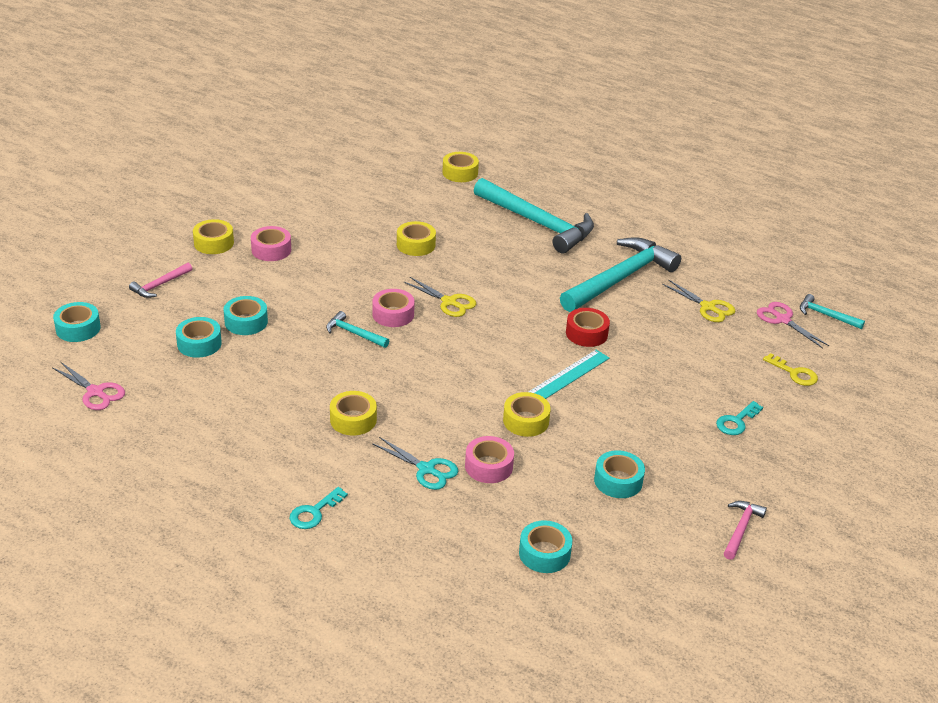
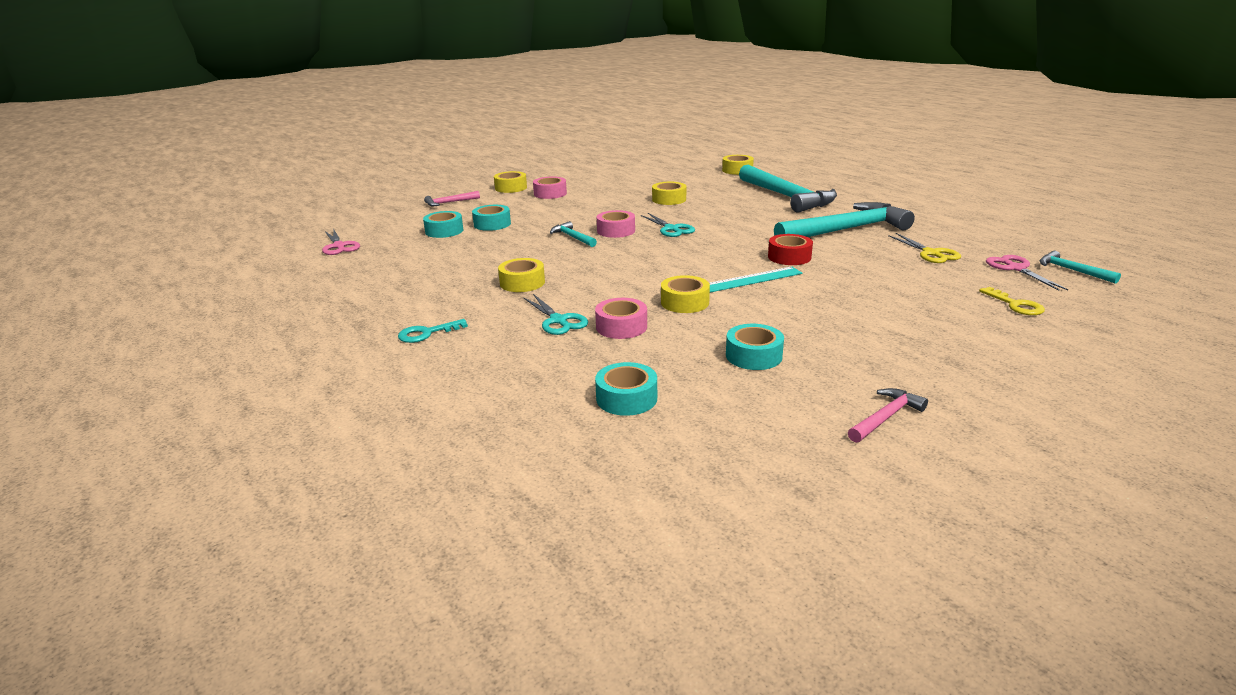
camera: 25 degrees right, 10 degrees down
turquoise tape [53,302,101,342] -> none
yellow scissors [404,277,476,317] -> turquoise scissors [641,213,695,237]
turquoise key [716,401,763,435] -> none

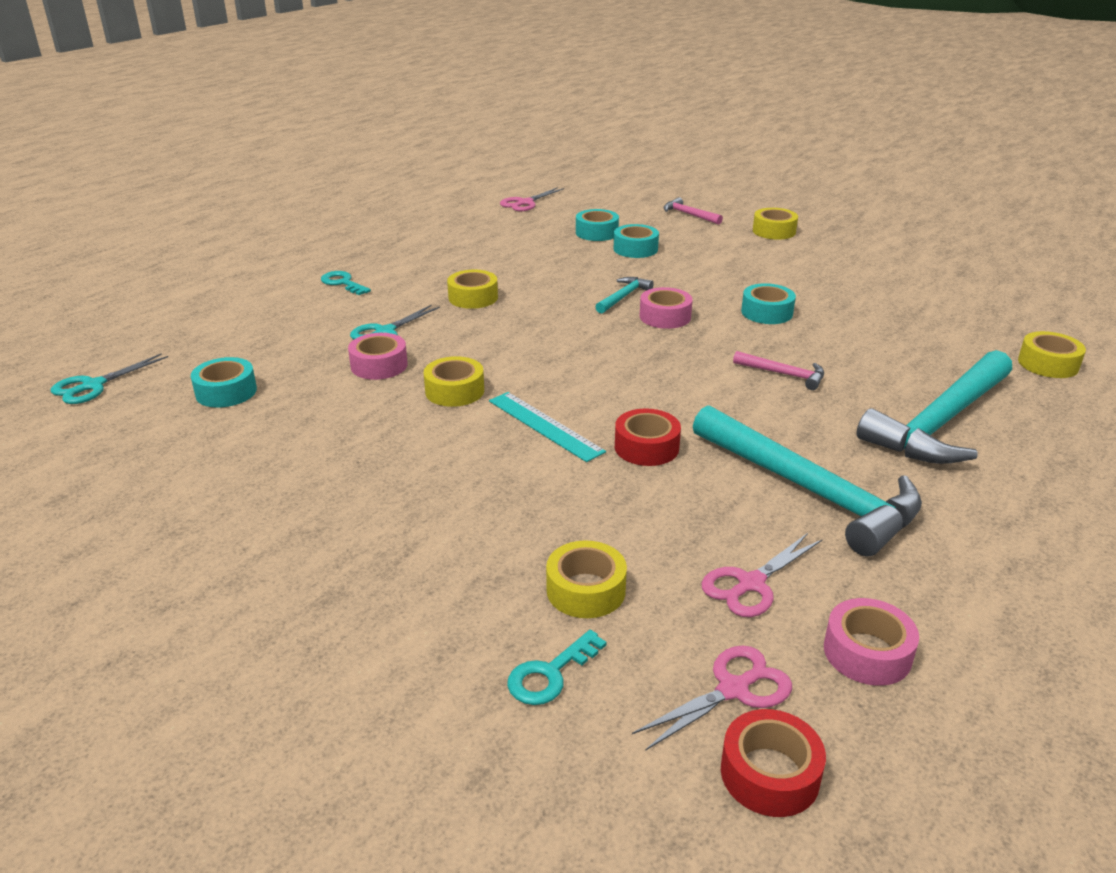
camera: 70 degrees right, 5 degrees up
pink tape [533,177,567,199] -> pink tape moved to [824,598,919,686]
turquoise scissors [641,213,695,237] -> turquoise scissors moved to [51,353,168,404]
yellow tape [652,182,687,205] -> yellow tape moved to [546,540,627,618]
turquoise tape [726,324,784,370] -> turquoise tape moved to [741,283,796,324]
pink hammer [848,388,928,443] -> pink hammer moved to [733,351,824,390]
yellow scissors [888,233,961,263] -> pink scissors [701,533,822,617]
yellow key [979,287,1045,315] -> turquoise key [507,630,607,705]
turquoise hammer [1040,251,1121,284] -> red tape [721,709,826,817]

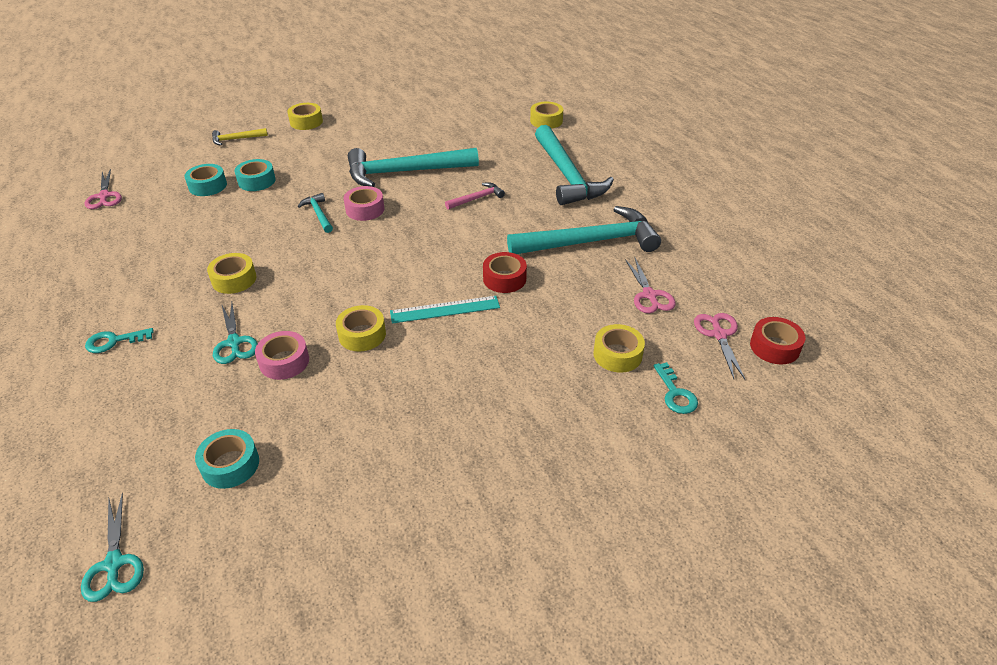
camera: 60 degrees left, 10 degrees up
pink hammer [663,197,723,225] -> yellow hammer [212,128,268,145]
turquoise tape [741,283,796,324] -> turquoise hammer [348,148,479,187]
pink tape [824,598,919,686] -> none

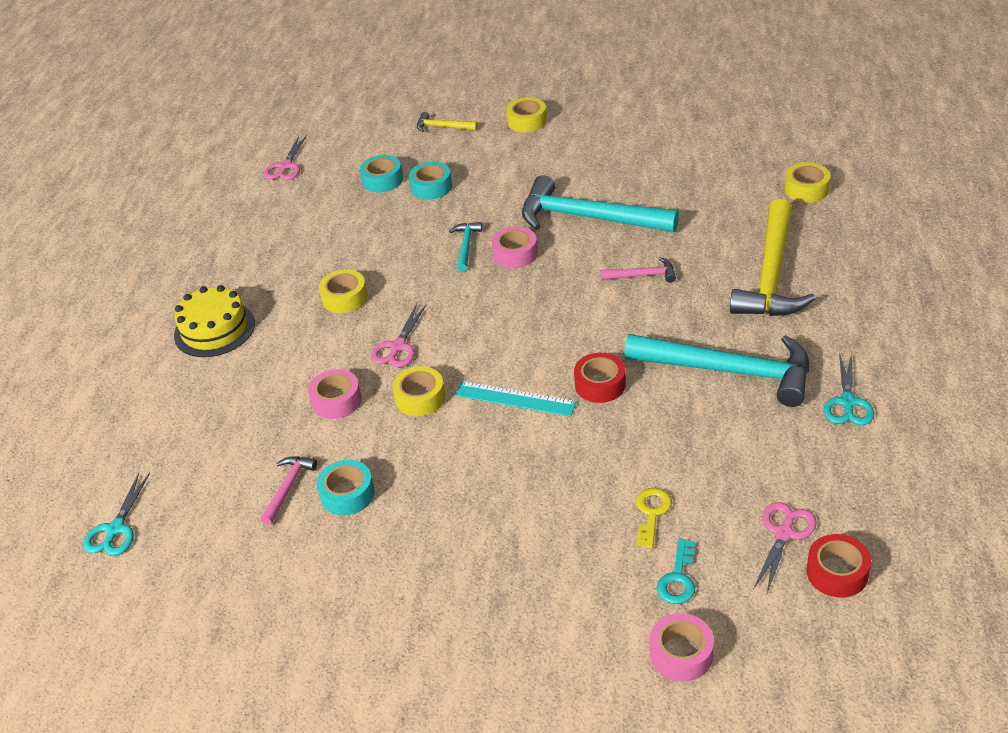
camera: 35 degrees right, 0 degrees up
turquoise key [85,328,154,353] -> yellow cake [174,285,255,357]
turquoise tape [195,429,259,489] -> turquoise tape moved to [317,460,375,516]
turquoise scissors [213,303,258,364] -> turquoise scissors moved to [824,352,874,425]
turquoise hammer [535,125,614,205] -> yellow hammer [730,199,816,316]
yellow tape [593,324,645,373] -> yellow key [636,488,672,548]
pink scissors [625,257,676,313] -> pink scissors moved to [371,304,427,367]
none -> pink hammer [260,457,317,525]
none -> pink tape [650,613,714,681]

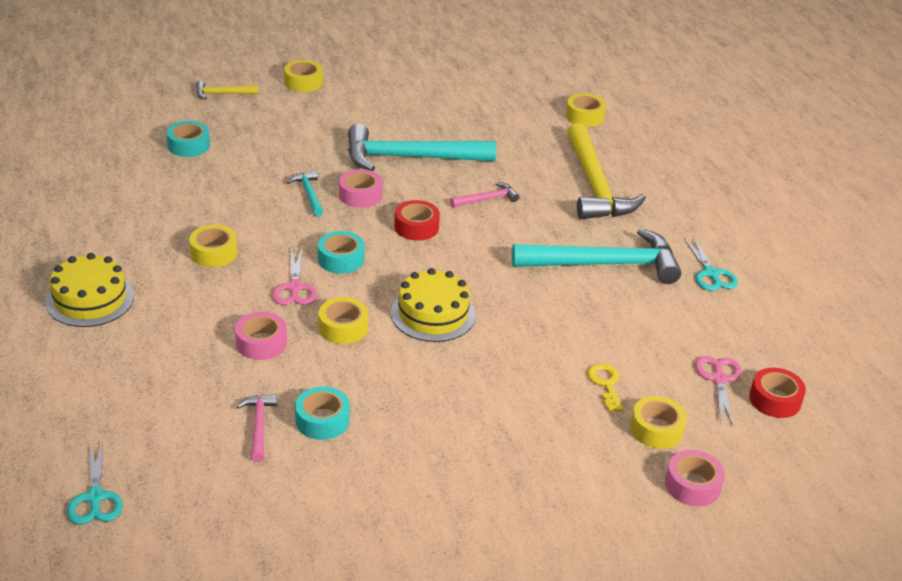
camera: 30 degrees left, 5 degrees down
pink scissors [264,135,307,180] -> none
turquoise tape [409,162,452,200] -> turquoise tape moved to [318,231,365,274]
turquoise ruler [455,381,577,417] -> yellow cake [391,268,475,342]
red tape [574,353,626,403] -> red tape moved to [394,200,440,241]
turquoise key [657,538,695,604] -> yellow tape [630,396,687,449]

